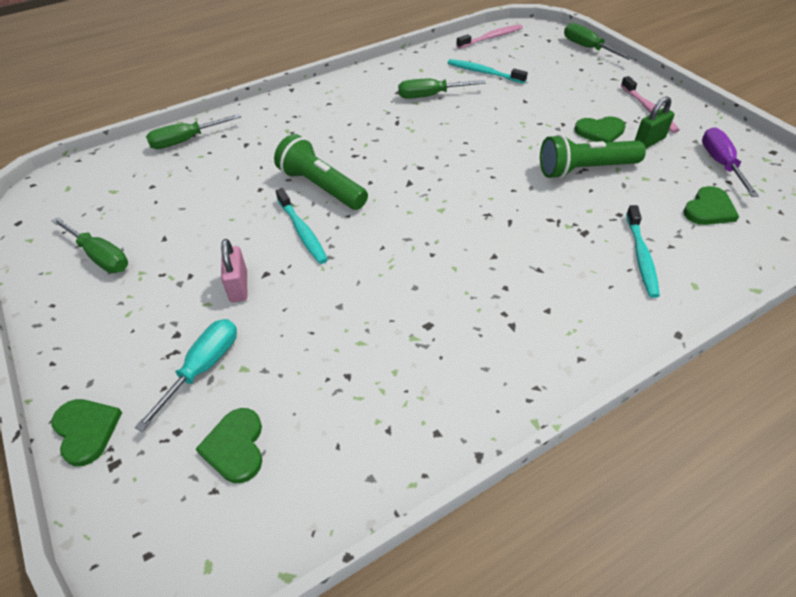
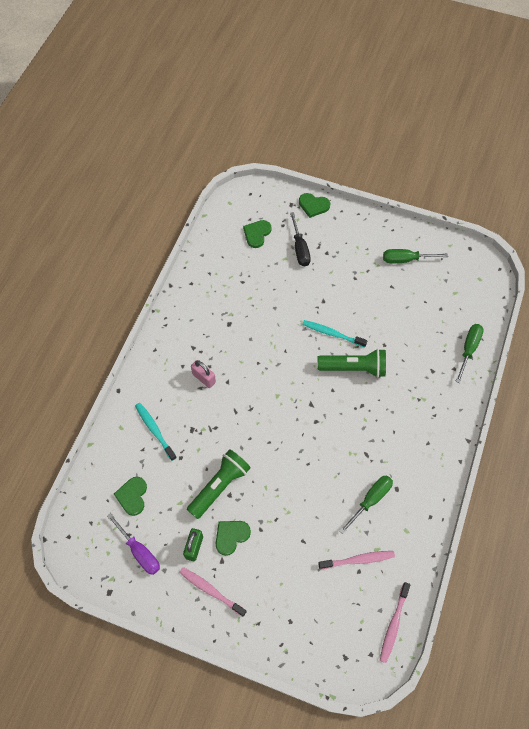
camera: 140 degrees right, 15 degrees up
turquoise screwdriver [135,319,237,432] -> black screwdriver [290,212,311,266]
green heart [196,408,262,483] -> green heart turned 105 degrees counterclockwise [243,220,272,248]
pink padlock [221,239,247,302] -> pink padlock moved to [191,360,216,388]
turquoise toothbrush [448,59,528,84] -> pink toothbrush [318,551,395,569]
green screwdriver [564,23,632,60] -> none

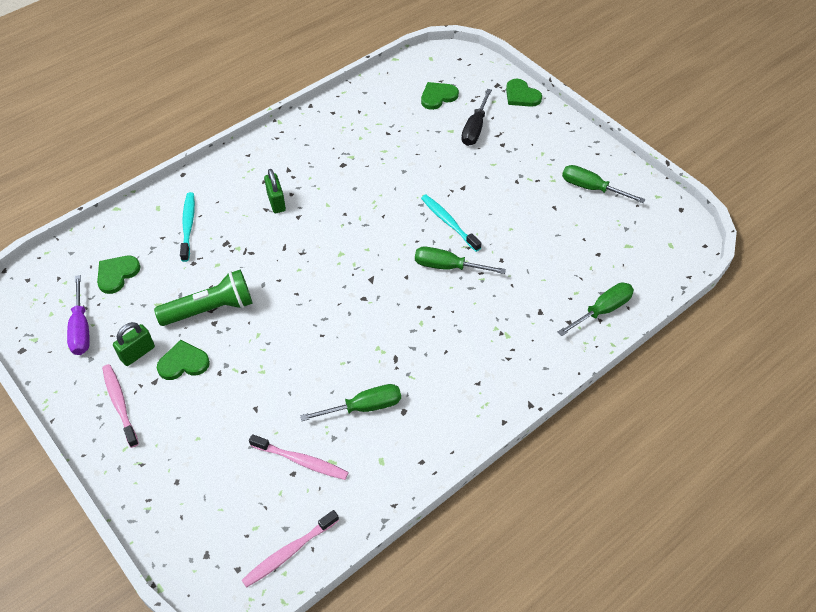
camera: 30 degrees right, 10 degrees down
pink padlock [191,360,216,388] -> green padlock [264,169,286,213]
green flashlight [317,349,386,378] -> green screwdriver [415,247,506,274]

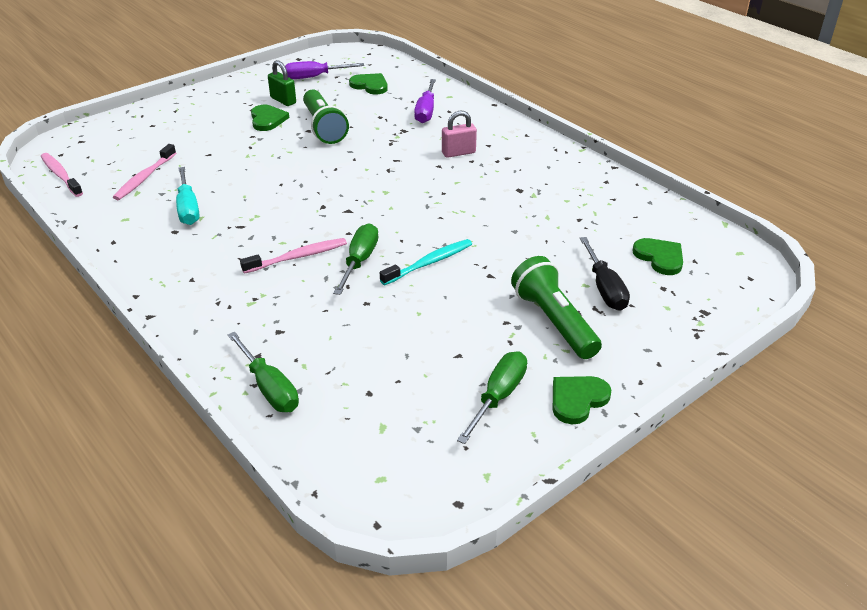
camera: 90 degrees right, 15 degrees down
pink toothbrush [102,364,139,448] -> pink toothbrush moved to [240,238,347,274]
turquoise toothbrush [180,192,195,262] -> purple screwdriver [414,79,436,123]
green padlock [264,169,286,213] -> pink padlock [442,111,477,158]
green screwdriver [300,384,401,421] -> turquoise screwdriver [176,167,200,225]
black screwdriver [461,89,492,146] -> black screwdriver turned 120 degrees counterclockwise [580,237,630,311]
green heart [506,79,542,107] -> green heart moved to [553,376,611,424]
none -> green flashlight [511,256,602,359]

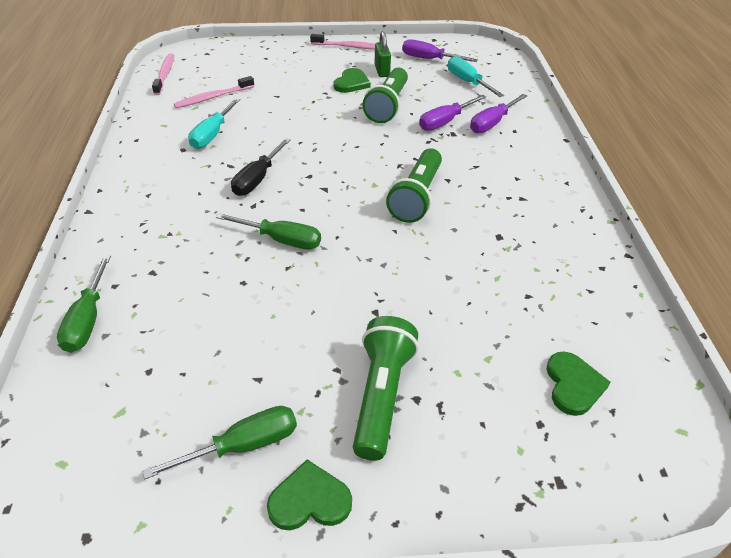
camera: 35 degrees right, 5 degrees up
pink toothbrush [240,238,347,274] -> pink toothbrush moved to [310,34,375,50]
green screwdriver [333,223,378,295] -> green screwdriver turned 60 degrees clockwise [216,213,321,249]
green heart [349,73,388,95] -> turquoise screwdriver [448,56,504,97]
turquoise toothbrush [380,239,472,285] -> none
pink padlock [442,111,477,158] -> none
black screwdriver [580,237,630,311] -> black screwdriver moved to [231,138,291,196]
none -> green flashlight [386,148,442,223]
none -> purple screwdriver [419,95,486,131]

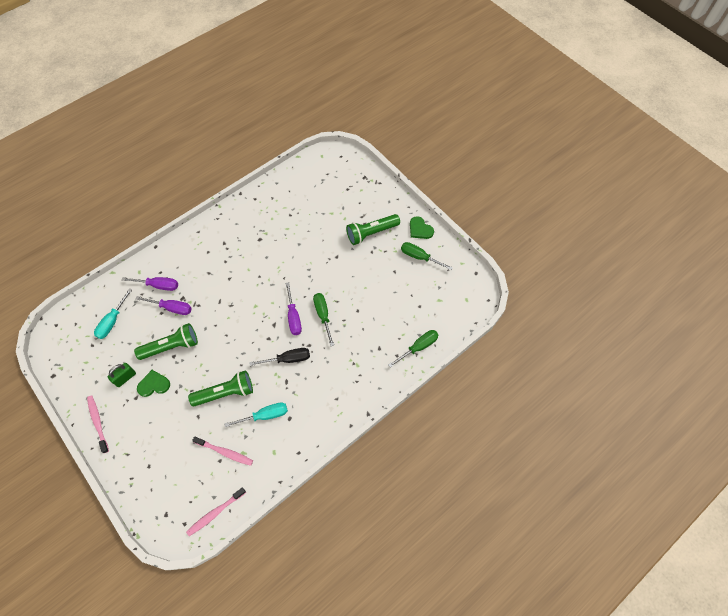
camera: 125 degrees left, 20 degrees up
green flashlight [386,148,442,223] -> green flashlight moved to [188,370,253,406]
purple screwdriver [402,39,478,62] -> purple screwdriver moved to [286,282,302,335]
green heart [547,352,611,416] -> none

